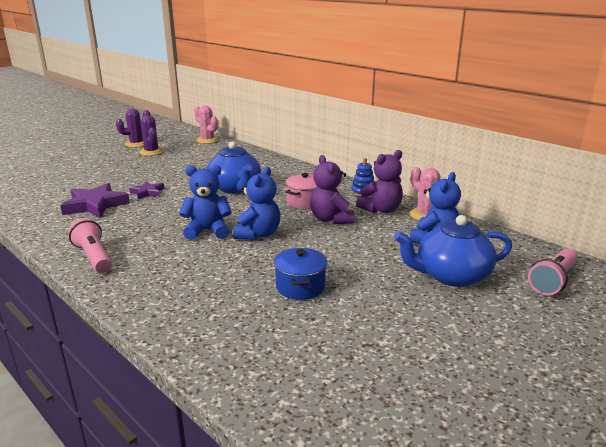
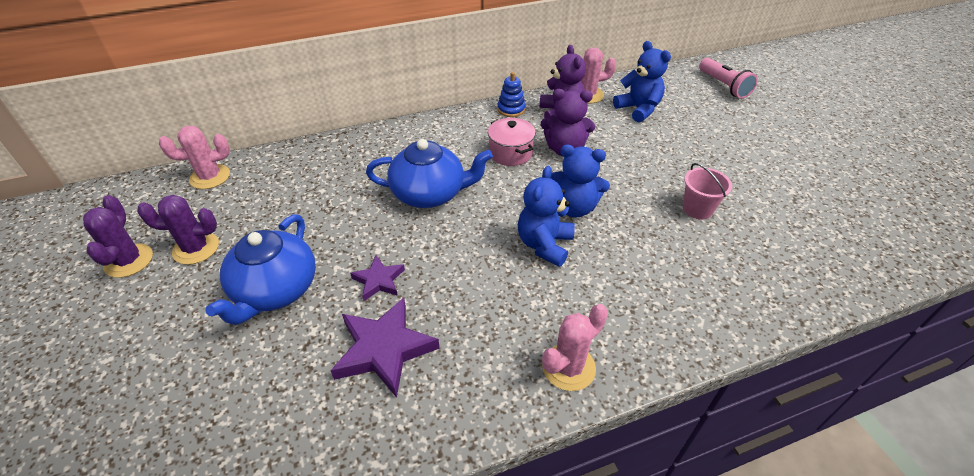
camera: 65 degrees left, 20 degrees up
pink flashlight [68,218,112,273] -> pink cactus [542,304,608,391]
blue teddy bear [233,167,280,240] -> blue teddy bear turned 150 degrees clockwise [550,145,610,218]
blue pot [274,248,327,300] -> pink bucket [683,163,732,219]
blue teapot [394,215,512,287] -> blue teapot moved to [205,214,316,325]

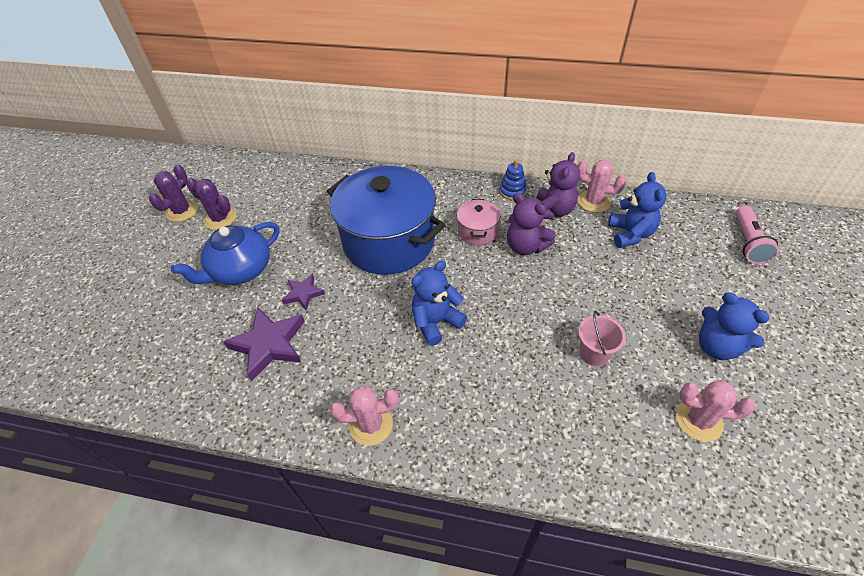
camera: 35 degrees right, 5 degrees up
pink cactus [159,126,230,189] -> pink cactus moved to [676,380,755,442]
blue teapot [366,139,493,208] -> blue pot [327,166,445,275]
blue teddy bear [550,145,610,218] -> blue teddy bear moved to [699,292,770,360]

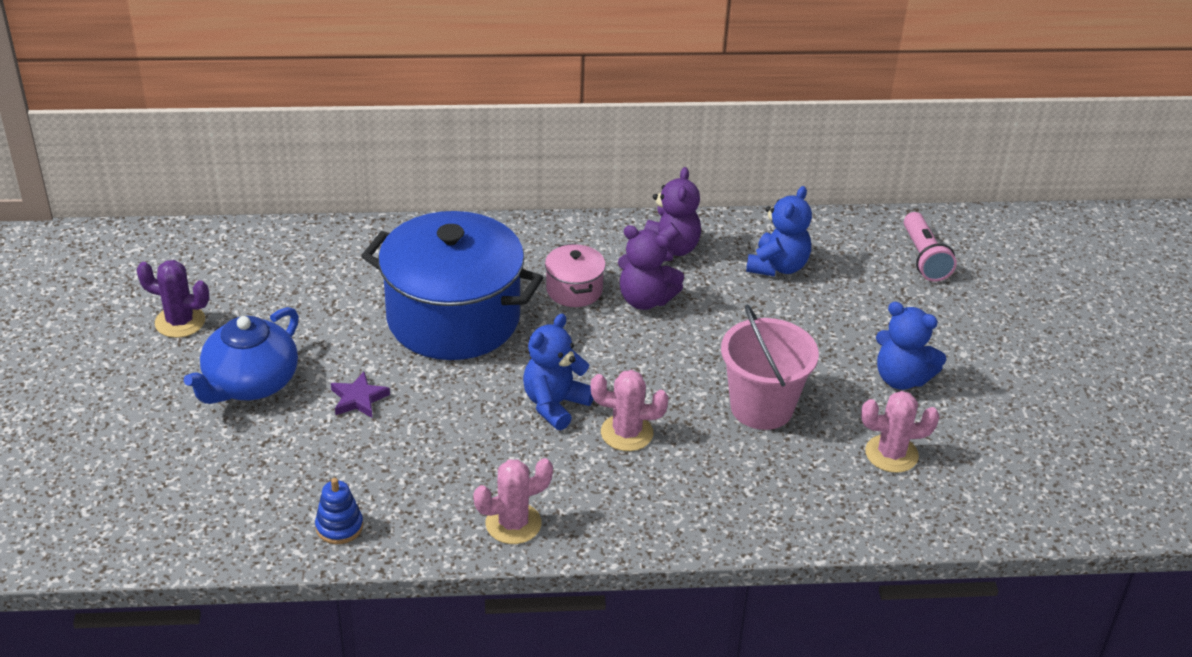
camera: 20 degrees left, 10 degrees down
purple cactus [149,165,198,222] -> none
purple star [223,307,305,381] -> none
blue stacking toy [500,160,527,200] -> blue stacking toy moved to [315,478,363,544]
pink cactus [578,160,627,213] -> pink cactus moved to [591,370,669,451]
pink bucket [578,311,626,366] -> pink bucket [721,304,819,430], size x1.72
blue teddy bear [608,172,667,248] -> blue teddy bear turned 45 degrees clockwise [746,186,812,277]

